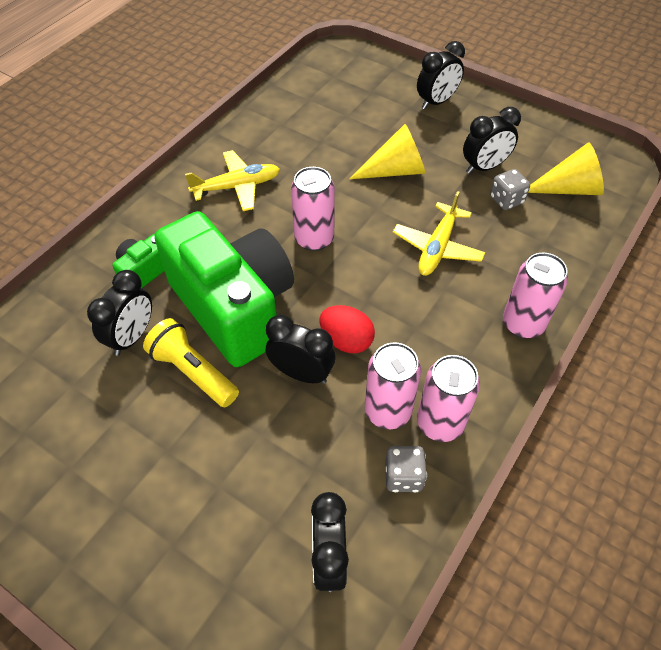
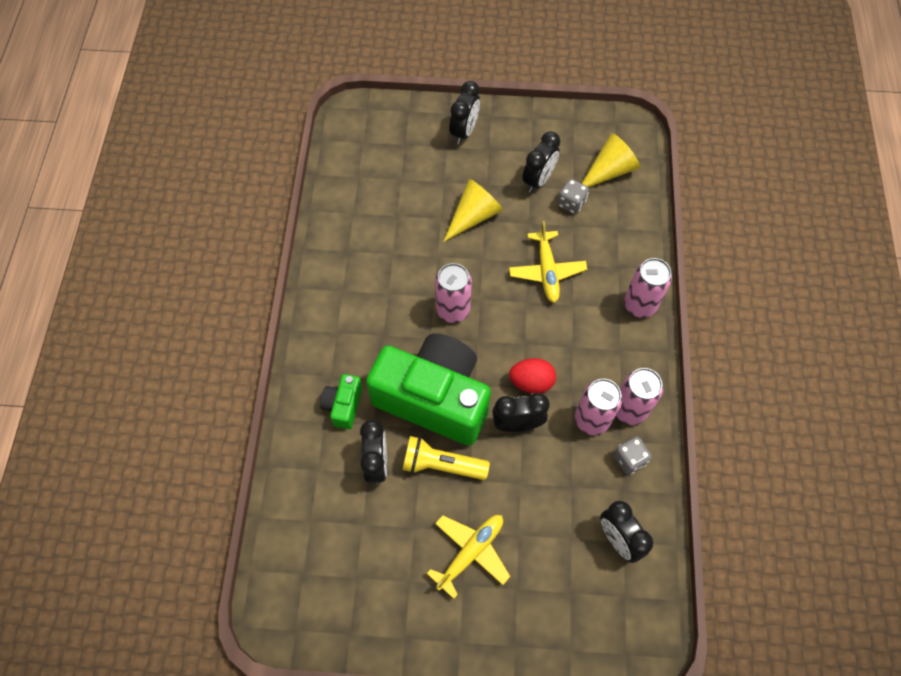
camera: 30 degrees left, 10 degrees up
yellow plane [185,150,280,211] -> yellow plane moved to [427,515,510,599]

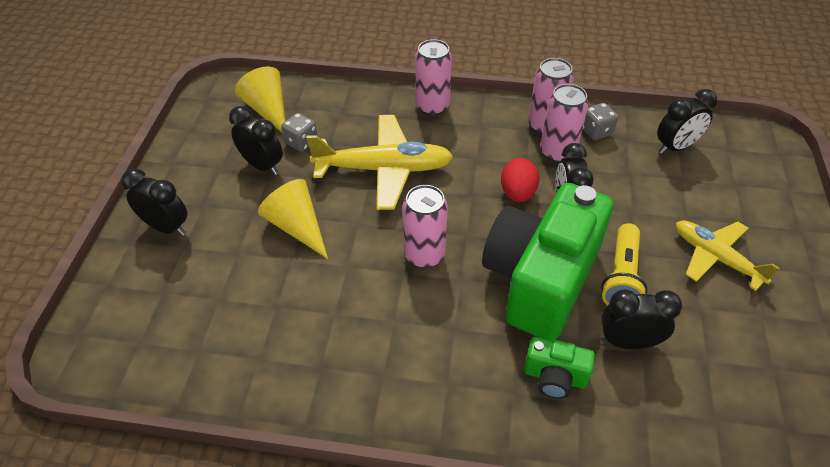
camera: 85 degrees left, 15 degrees down
yellow plane [509,221,587,303] -> yellow plane [306,115,453,210], size x1.52

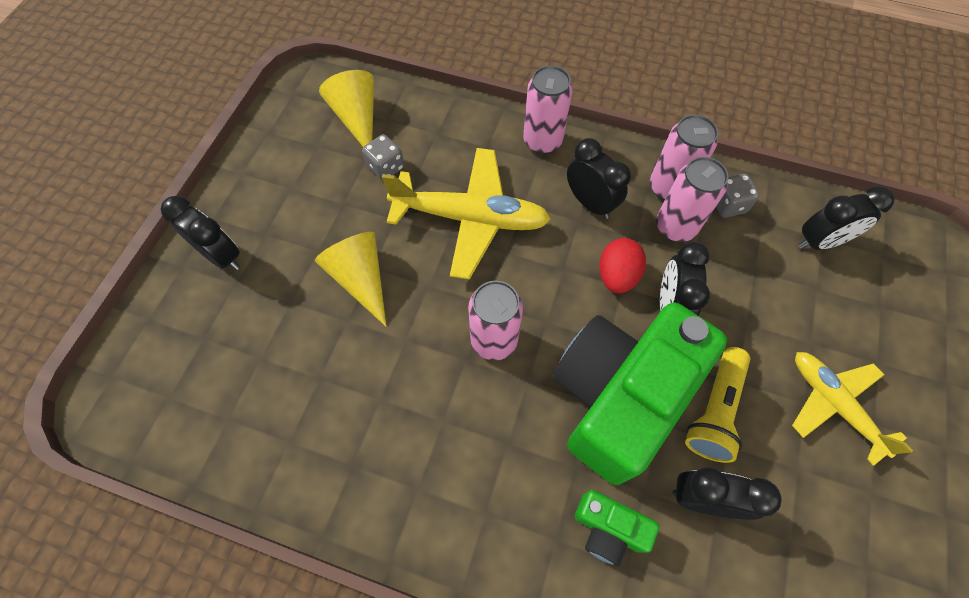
camera: 10 degrees right, 15 degrees up
black clock [229,106,283,175] -> black clock moved to [567,138,631,219]

